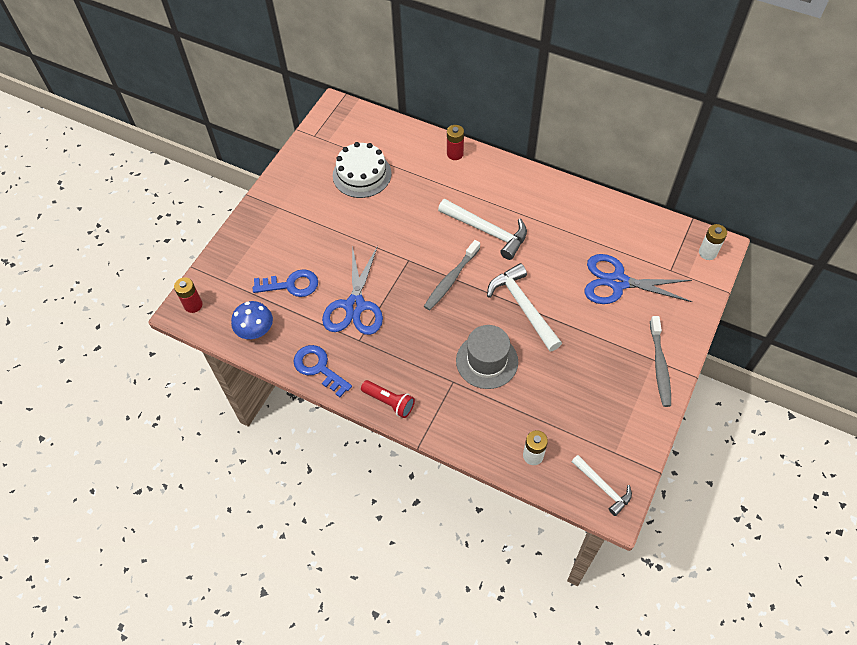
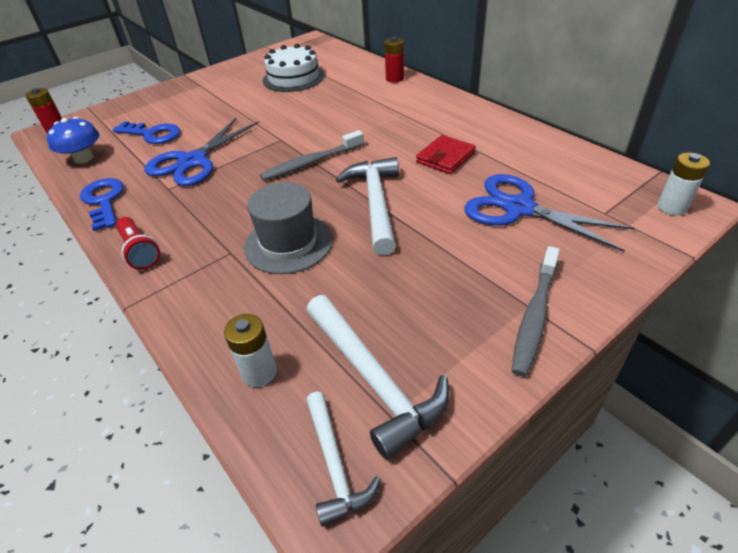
camera: 25 degrees right, 15 degrees down
white hammer [438,199,527,260] -> white hammer moved to [306,295,449,460]
none -> red wallet [416,135,476,174]

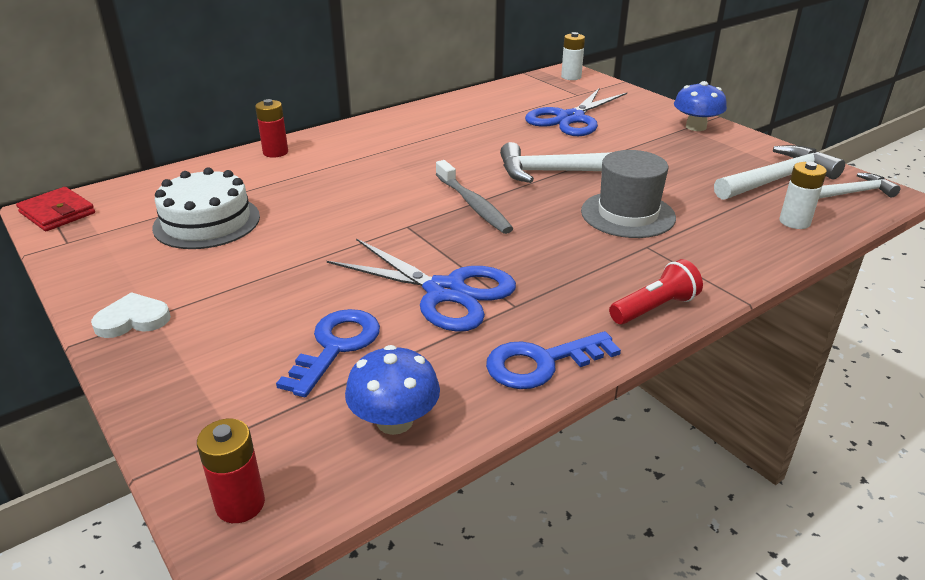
camera: 90 degrees left, 10 degrees down
red wallet [416,135,476,174] -> red wallet moved to [16,187,95,231]
grey toothbrush [511,246,560,377] -> blue mushroom [674,81,727,131]
none -> white heart [91,292,171,338]

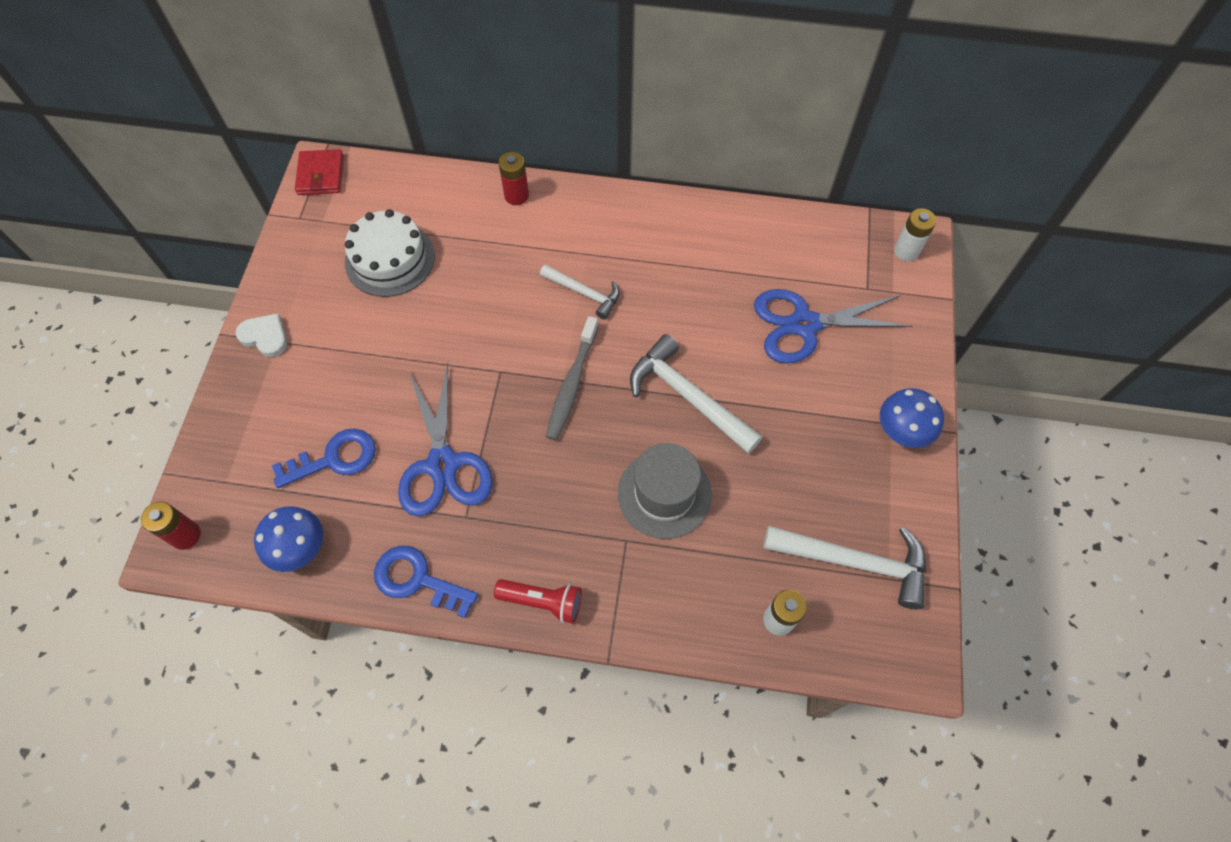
camera: 45 degrees right, 30 degrees up
white hammer [819,173,900,199] -> white hammer moved to [540,264,620,320]

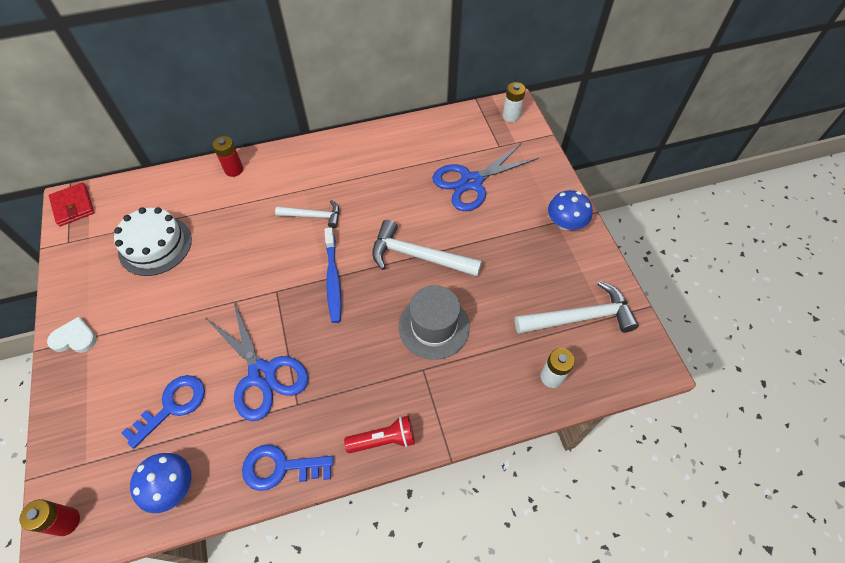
camera: 25 degrees left, 5 degrees down
grey toothbrush [546,316,599,440] -> blue toothbrush [324,227,342,323]

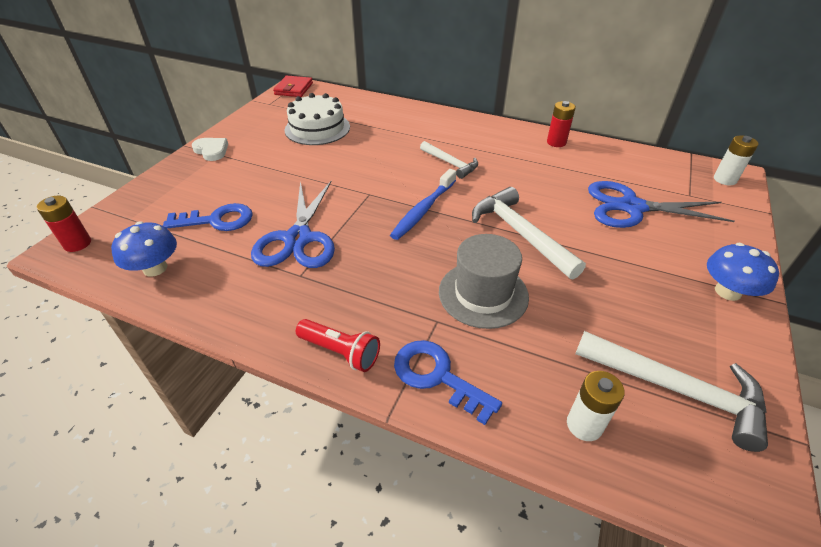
camera: 40 degrees right, 15 degrees down
red battery [213,136,243,177] -> red battery moved to [547,101,576,147]
blue key [242,444,334,491] -> blue key moved to [394,340,502,425]

